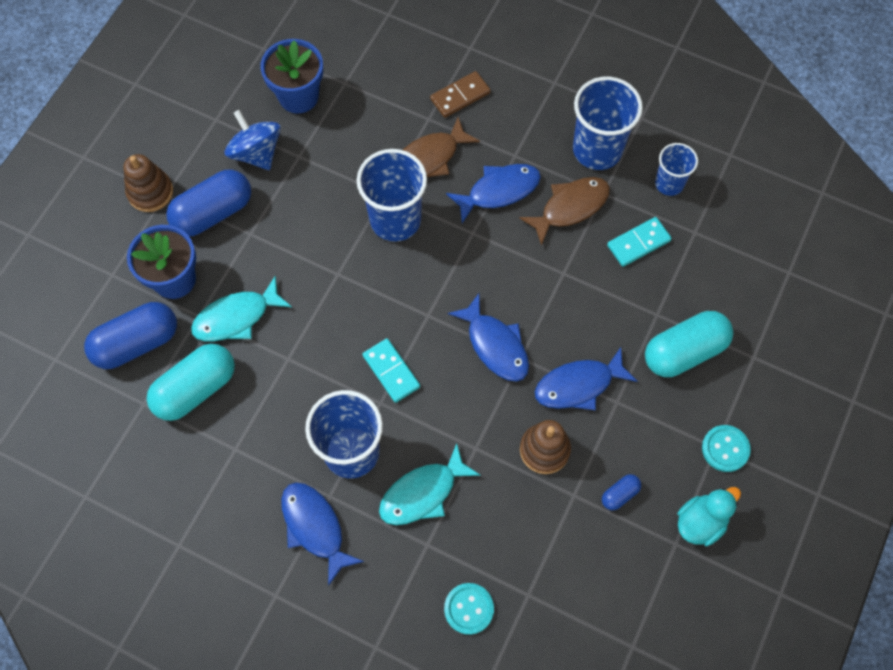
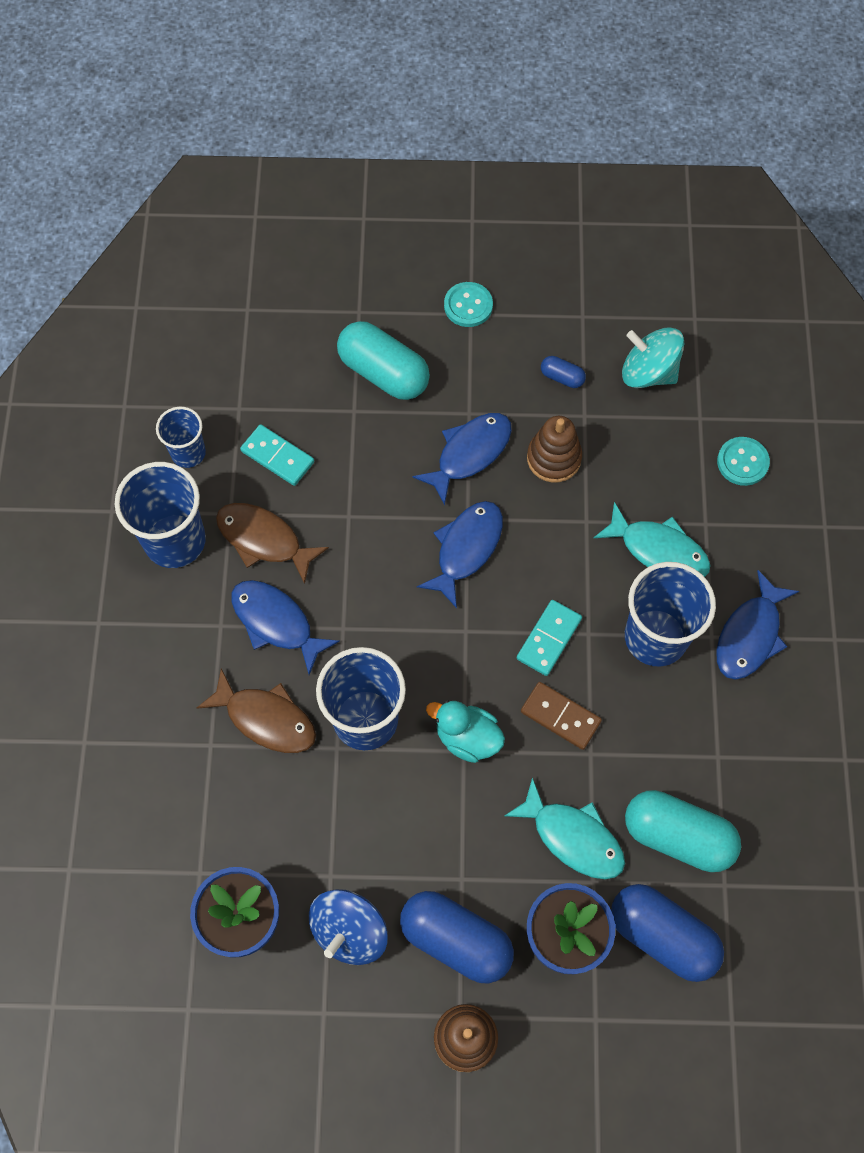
camera: 115 degrees left, 0 degrees up
brown domino [430,71,491,118] -> brown domino moved to [521,682,602,750]
blue fish [535,347,637,410] -> blue fish turned 90 degrees counterclockwise [413,413,512,505]
turquoise duck [677,487,741,546] -> turquoise duck moved to [426,700,505,763]
none -> turquoise spinning top [622,327,684,388]

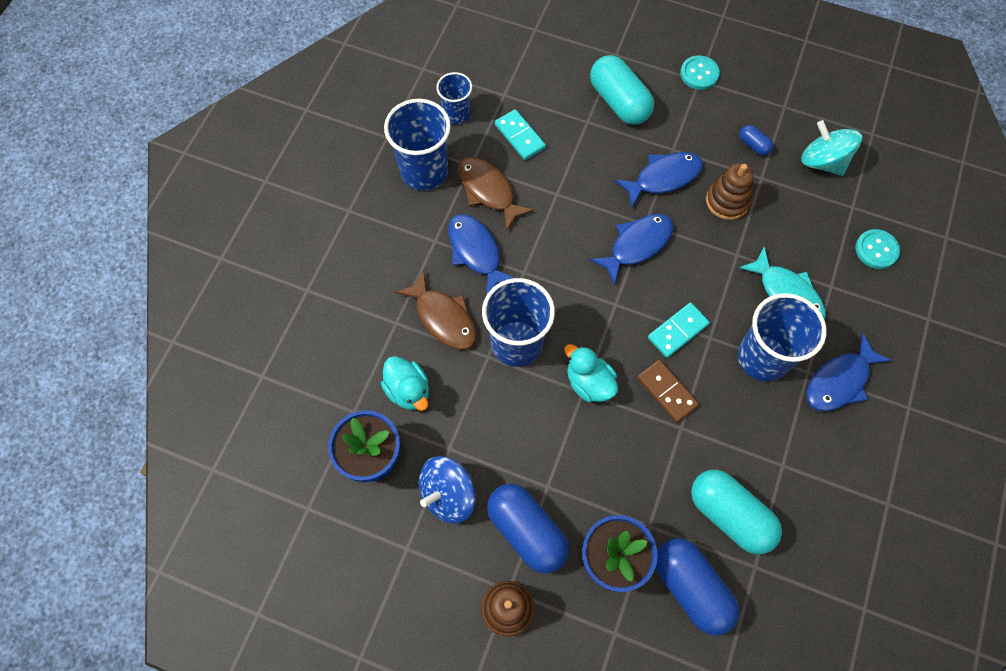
camera: 20 degrees right, 0 degrees up
turquoise fish [504,777,625,879] -> none
none -> turquoise duck [381,356,429,411]

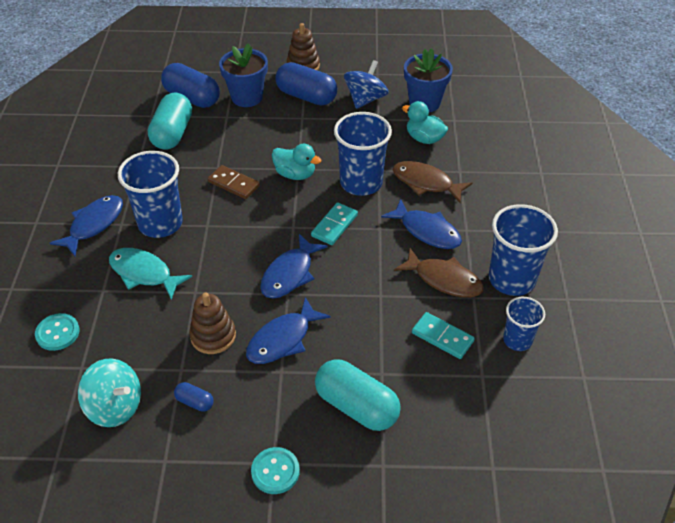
camera: 160 degrees right, 20 degrees down
turquoise domino [648,303,710,358] -> turquoise domino moved to [311,202,358,245]
turquoise capsule [691,470,782,554] -> turquoise capsule turned 75 degrees clockwise [148,93,192,150]

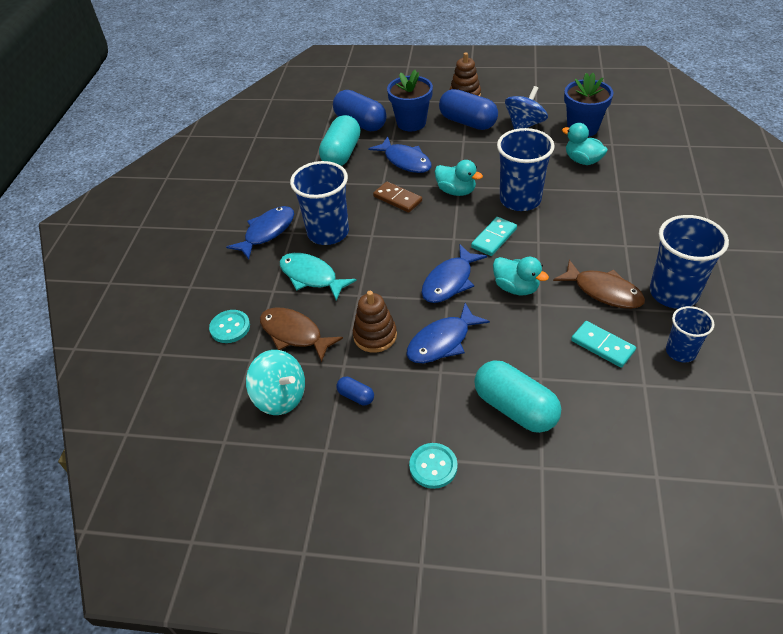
camera: 10 degrees right, 0 degrees up
blue fish [381,199,462,249] -> blue fish moved to [368,137,432,173]
brown fish [392,161,472,203] -> brown fish moved to [260,307,343,363]
none -> turquoise duck [493,257,549,295]

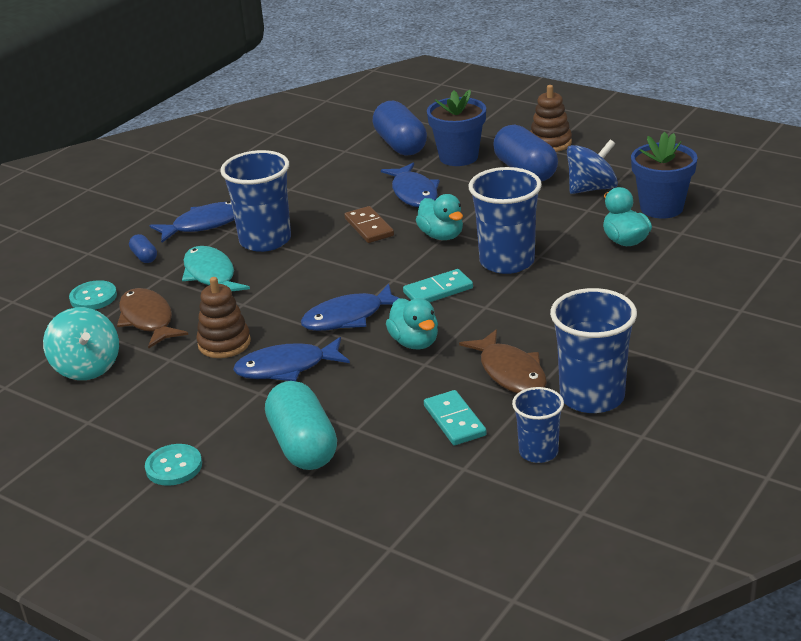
camera: 25 degrees right, 15 degrees down
turquoise capsule [319,115,361,166] -> none
blue capsule [336,377,374,405] -> blue capsule moved to [129,234,157,263]

